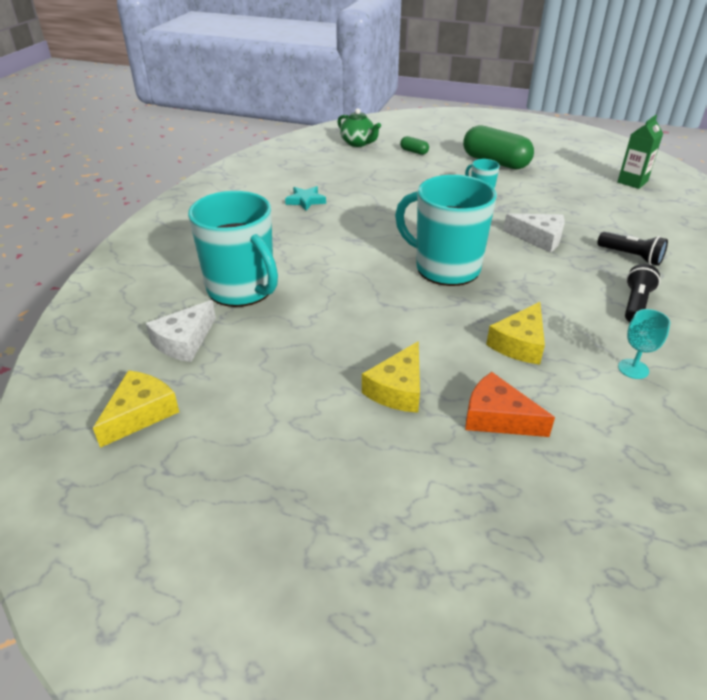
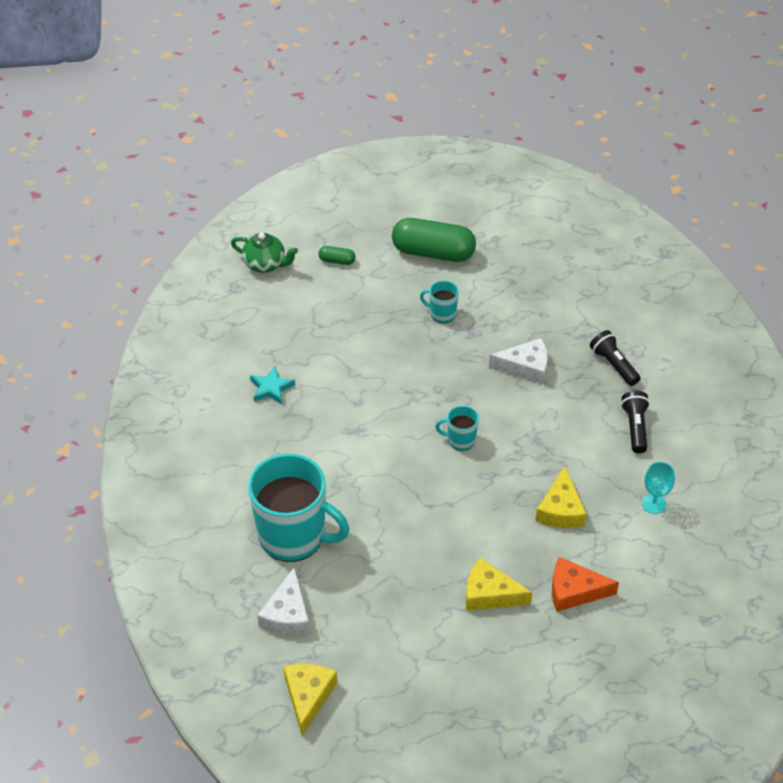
camera: 25 degrees left, 10 degrees up
yellow cheese [362,341,420,413] -> yellow cheese turned 105 degrees clockwise [466,558,532,611]
turquoise mug [395,175,497,286] -> turquoise mug [435,406,479,451], size x0.44
black flashlight [597,232,668,266] -> black flashlight turned 135 degrees counterclockwise [590,330,641,386]
green carton [617,115,663,189] -> none

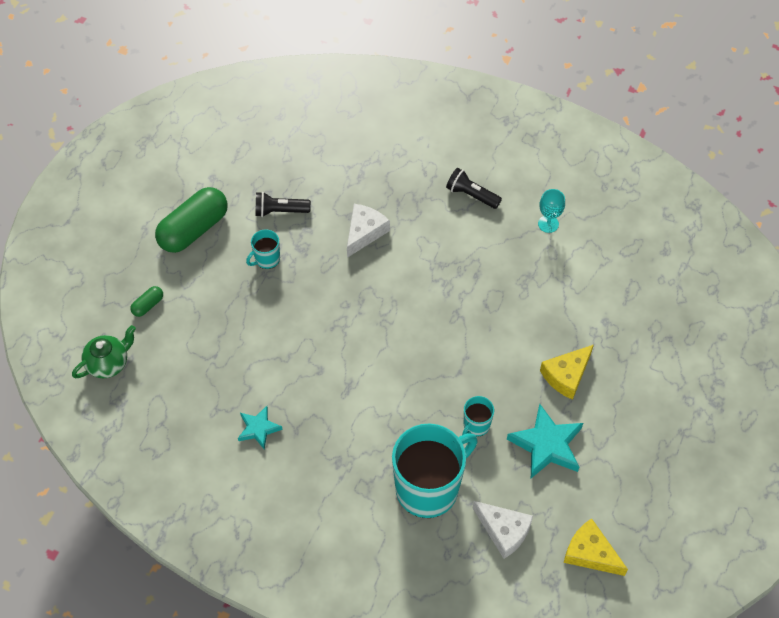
camera: 60 degrees left, 10 degrees up
turquoise mug [435,406,479,451] -> turquoise mug moved to [462,396,494,437]
yellow cheese [535,466,587,528] -> none
orange cheese [552,557,619,612] -> none
black flashlight [590,330,641,386] -> black flashlight moved to [255,192,311,217]
none -> turquoise star [507,404,583,478]

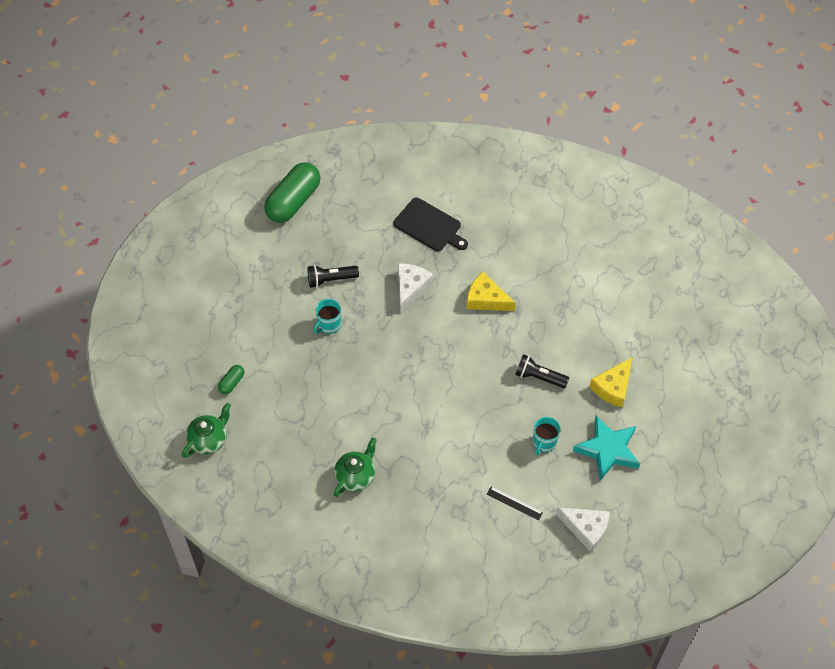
camera: 10 degrees left, 0 degrees up
green capsule [155,187,227,253] -> green capsule moved to [264,162,321,223]
turquoise star [238,406,282,450] -> green teapot [334,437,377,497]
turquoise mug [392,423,478,518] -> black ruler [487,486,543,521]
black flashlight [446,168,502,209] -> black flashlight moved to [515,354,569,388]
turquoise goblet [538,189,565,233] -> none
yellow cheese [564,518,628,576] -> yellow cheese moved to [466,272,516,311]
none -> black cutting board [393,197,468,251]

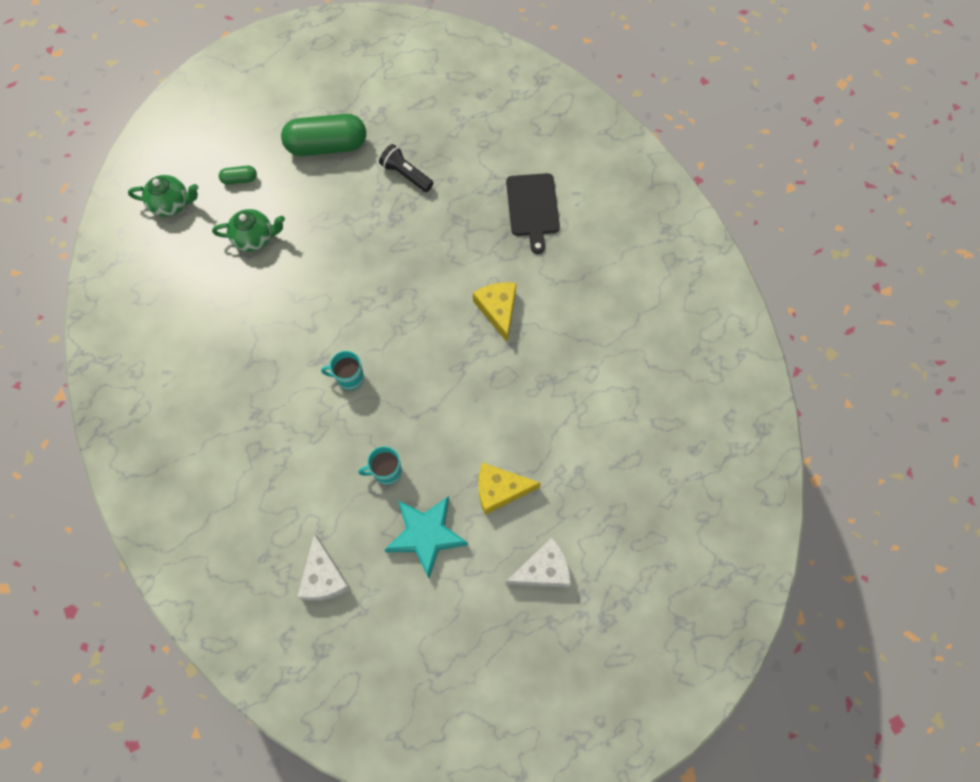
camera: 50 degrees right, 10 degrees up
green capsule [264,162,321,223] -> green capsule moved to [281,114,366,156]
turquoise mug [313,299,341,334] -> turquoise mug moved to [321,351,364,390]
green teapot [334,437,377,497] -> green teapot moved to [212,209,285,252]
white cheese [398,263,433,313] -> white cheese moved to [506,538,571,588]
black ruler [487,486,543,521] -> none
black flashlight [515,354,569,388] -> none

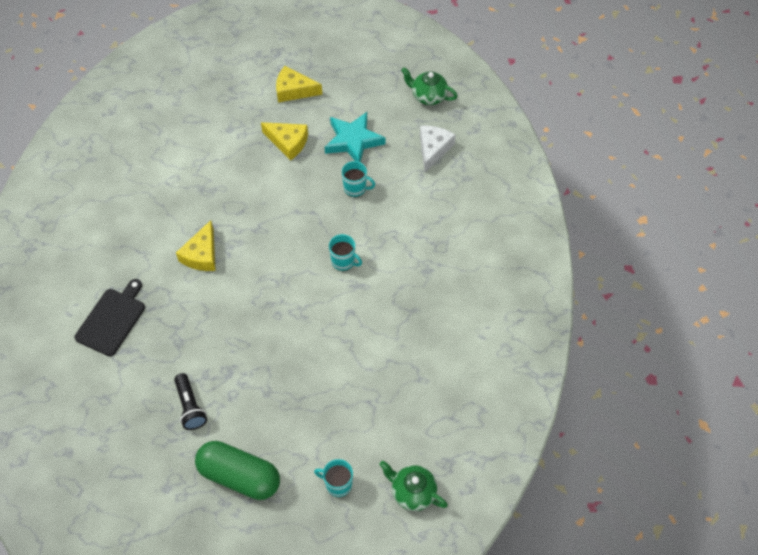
camera: 150 degrees left, 10 degrees down
green teapot [212,209,285,252] -> green teapot moved to [401,67,458,105]
green capsule [219,166,257,185] -> turquoise mug [314,459,353,497]
white cheese [506,538,571,588] -> yellow cheese [276,66,322,103]

